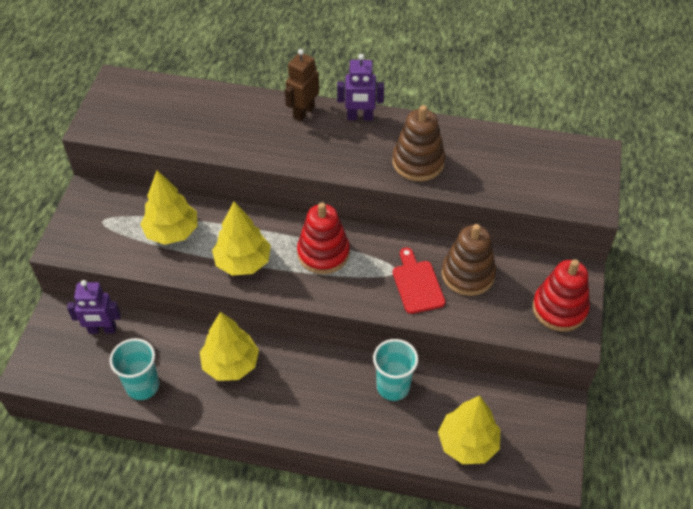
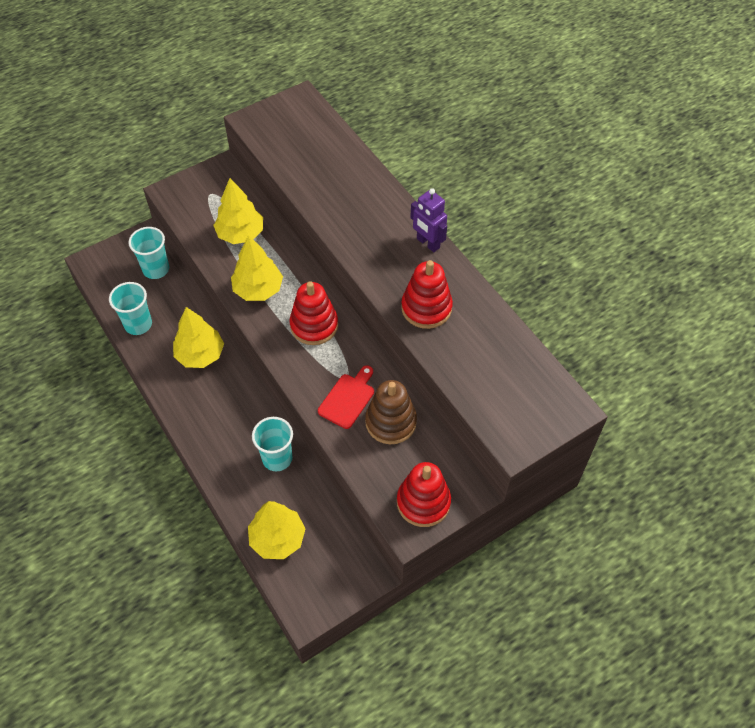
camera: 45 degrees right, 5 degrees up
purple robot [67,280,121,334] -> turquoise cup [129,227,169,279]
brown robot [285,49,319,121] -> none
brown stacking toy [392,105,445,181] -> red stacking toy [401,260,453,329]

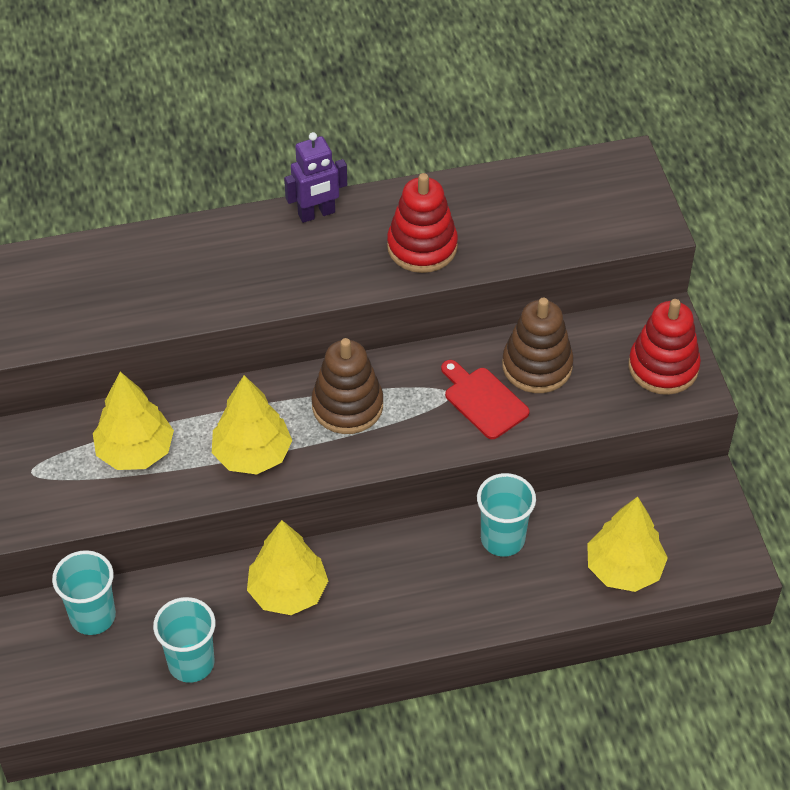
camera: 70 degrees left, 5 degrees down
red stacking toy [290,281,338,345] -> brown stacking toy [311,338,383,434]

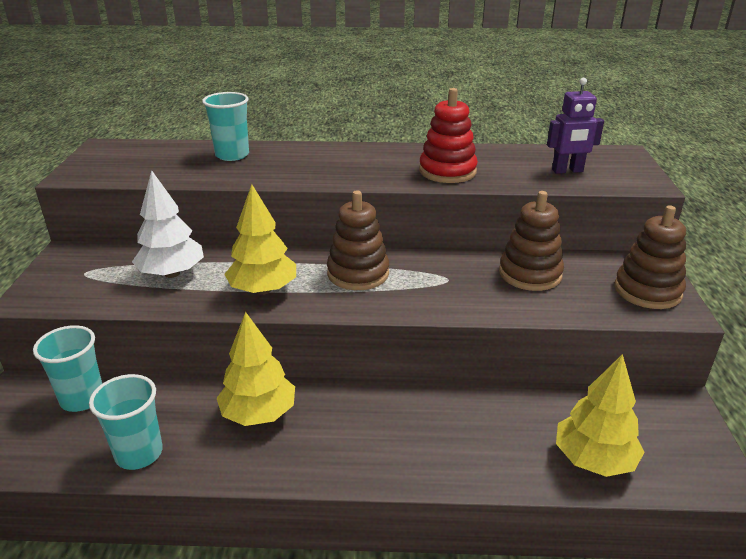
camera: 15 degrees right, 20 degrees down
yellow tree [93,372,174,470] -> white tree [132,170,204,278]
purple robot [284,132,347,223] -> purple robot moved to [547,78,604,174]
red cutting board [441,360,530,439] -> none
turquoise cup [477,473,536,557] -> turquoise cup moved to [202,92,249,161]
red stacking toy [629,299,701,395] -> brown stacking toy [614,205,686,309]

